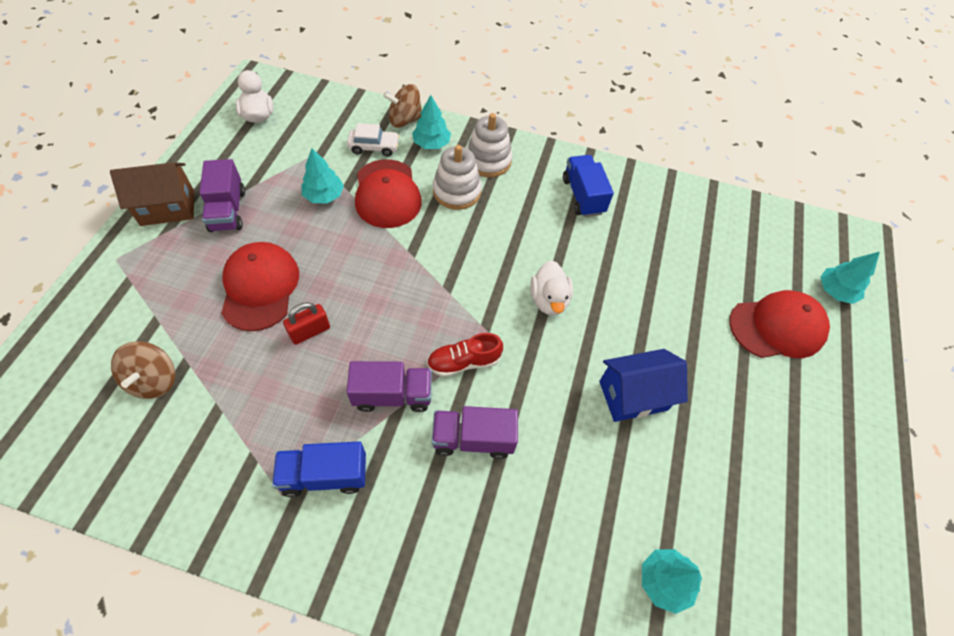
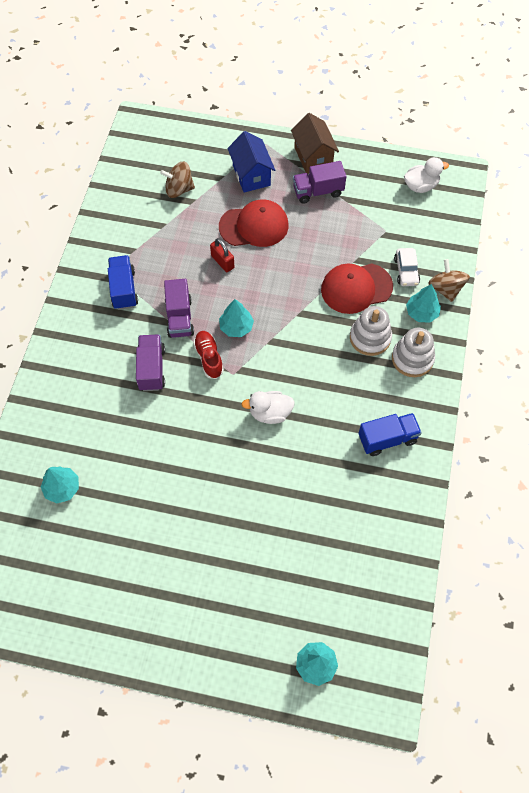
camera: 90 degrees right, 5 degrees up
turquoise tree [301,148,344,203] -> turquoise tree moved to [219,299,254,337]
blue house [599,349,688,422] -> blue house moved to [228,131,275,193]
red cap [729,290,830,358] -> none

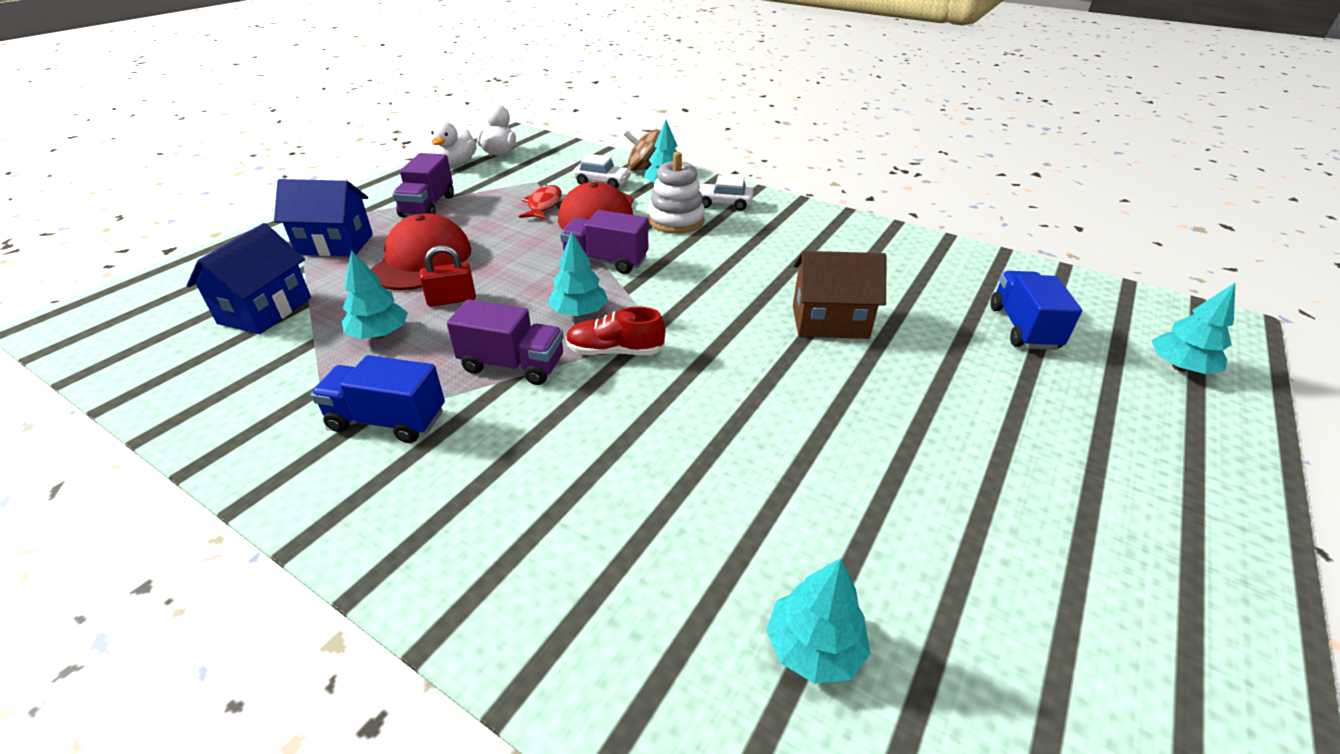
camera: 70 degrees left, 25 degrees down
purple truck [136,334,165,391] -> purple truck moved to [560,210,648,274]
brown spinning top [160,161,195,198] -> blue house [186,223,311,334]
white duck [241,391,295,424] -> white duck moved to [431,121,477,166]
brown house [291,113,339,174] -> brown house moved to [793,251,887,339]
blue truck [359,413,422,456] -> blue truck moved to [990,271,1082,350]
white stacking toy [392,328,435,377] -> white car [699,175,753,211]
none -> turquoise tree [342,250,408,339]
none -> red fish [519,185,562,220]

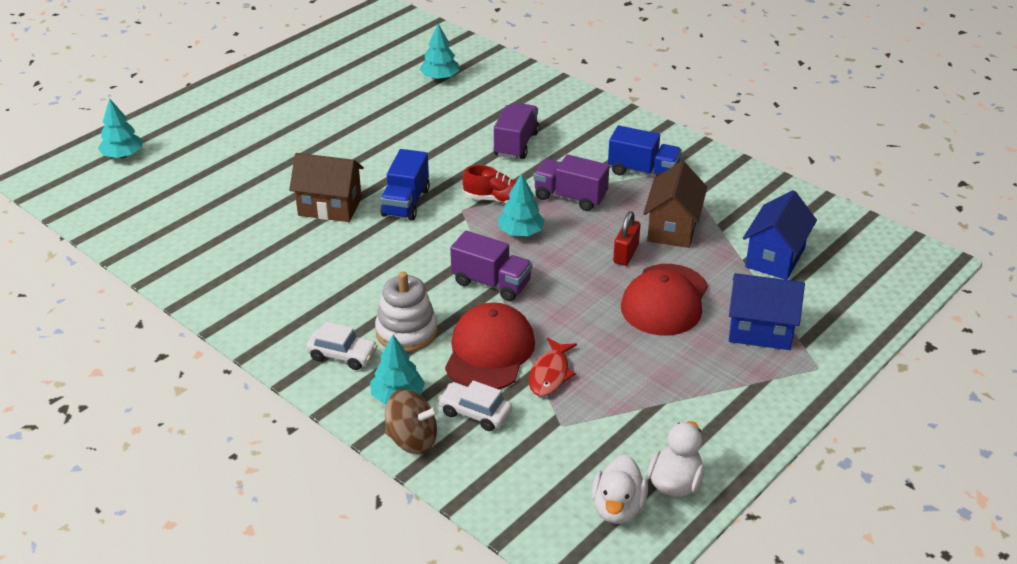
camera: 170 degrees left, 0 degrees up
turquoise tree [342,250,408,339] -> brown house [643,161,707,248]
purple truck [392,153,454,217] -> purple truck moved to [493,103,539,159]
red padlock [420,245,476,307] -> red padlock turned 60 degrees counterclockwise [613,211,640,266]
blue truck [990,271,1082,350] -> blue truck moved to [380,149,430,220]

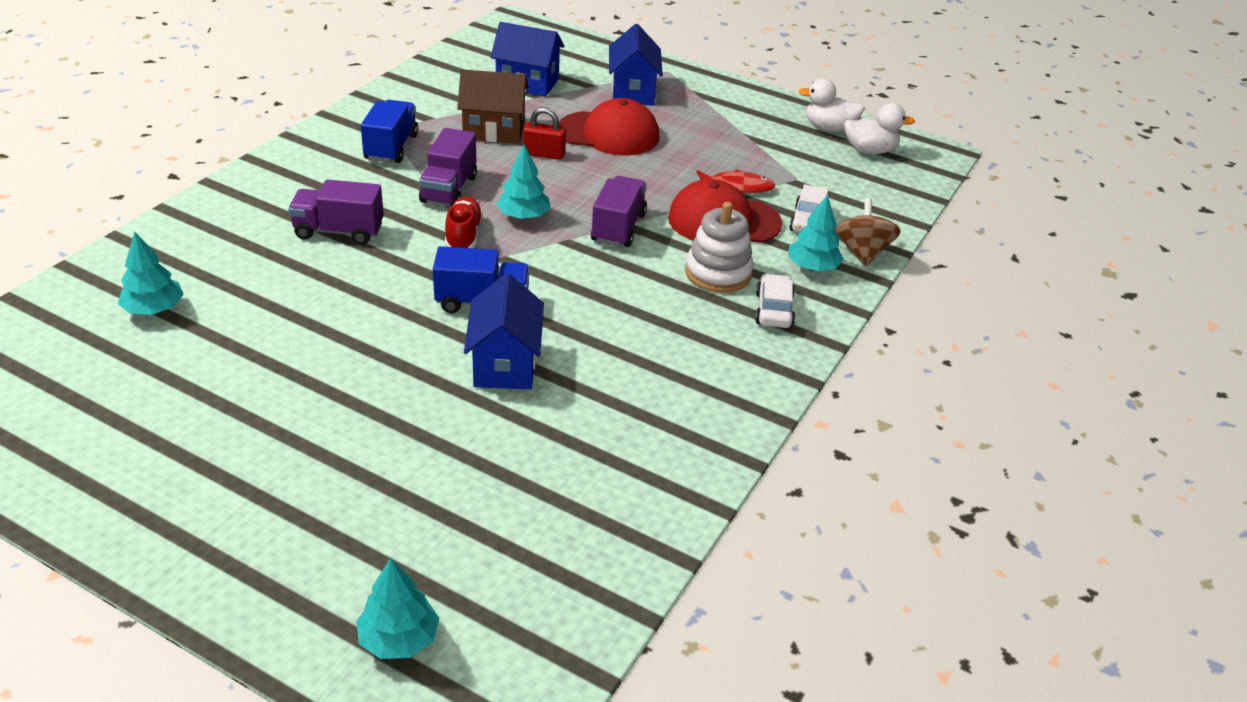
camera: 105 degrees left, 0 degrees up
brown house [289,153,364,222] -> blue house [464,273,544,389]

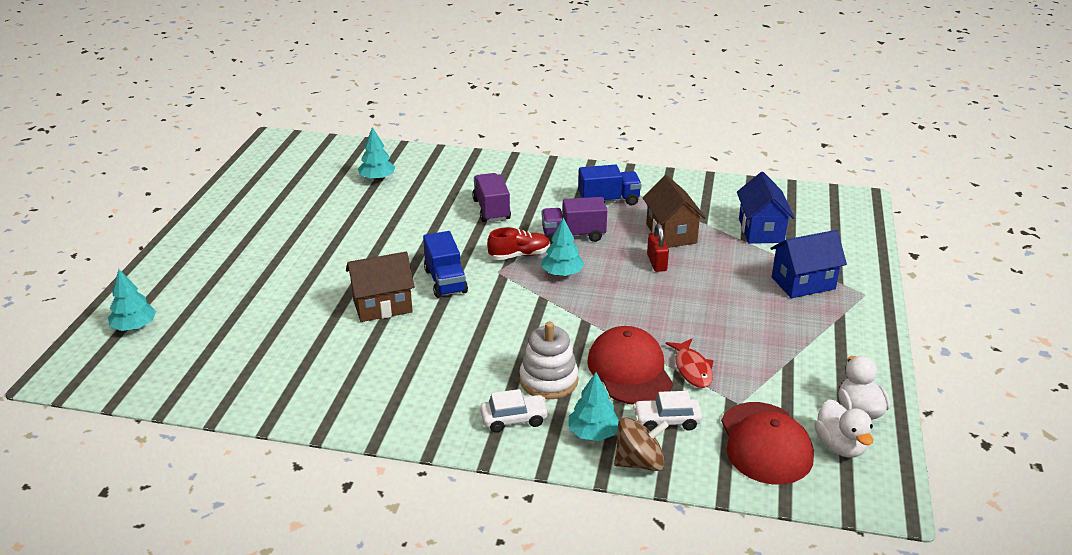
camera: 75 degrees right, 5 degrees down
blue house [464,273,544,389] -> brown house [346,252,415,322]
red cap [559,98,659,156] -> red cap moved to [721,402,814,484]
purple truck [591,176,647,247] -> none

